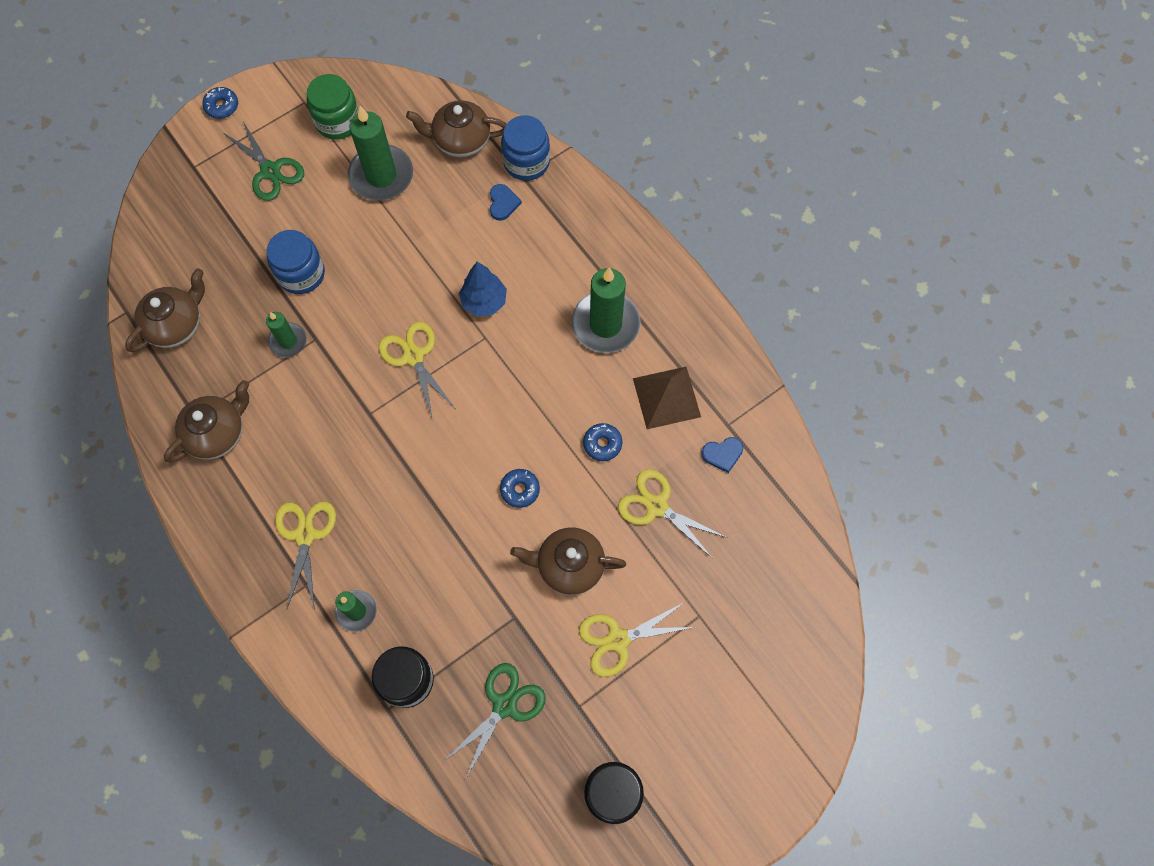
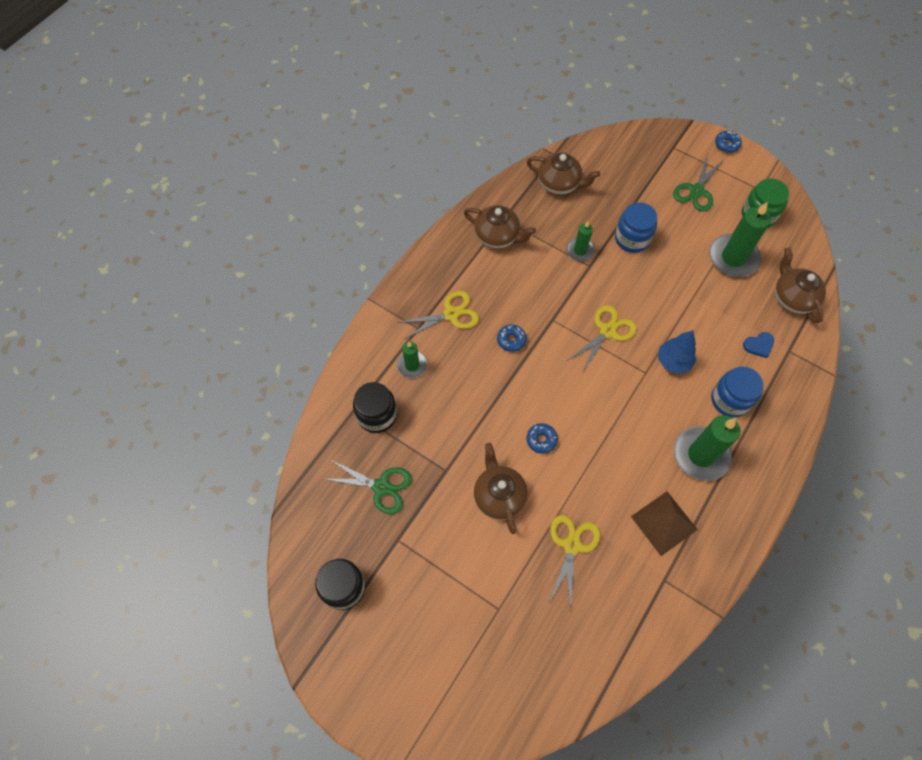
camera: 70 degrees right, 5 degrees down
blue jar [501,115,550,181] -> blue jar moved to [711,367,764,418]
yellow scissors [579,602,695,677] -> none
blue donut [583,423,622,461] -> blue donut moved to [497,325,527,352]
blue heart [701,437,743,473] -> none

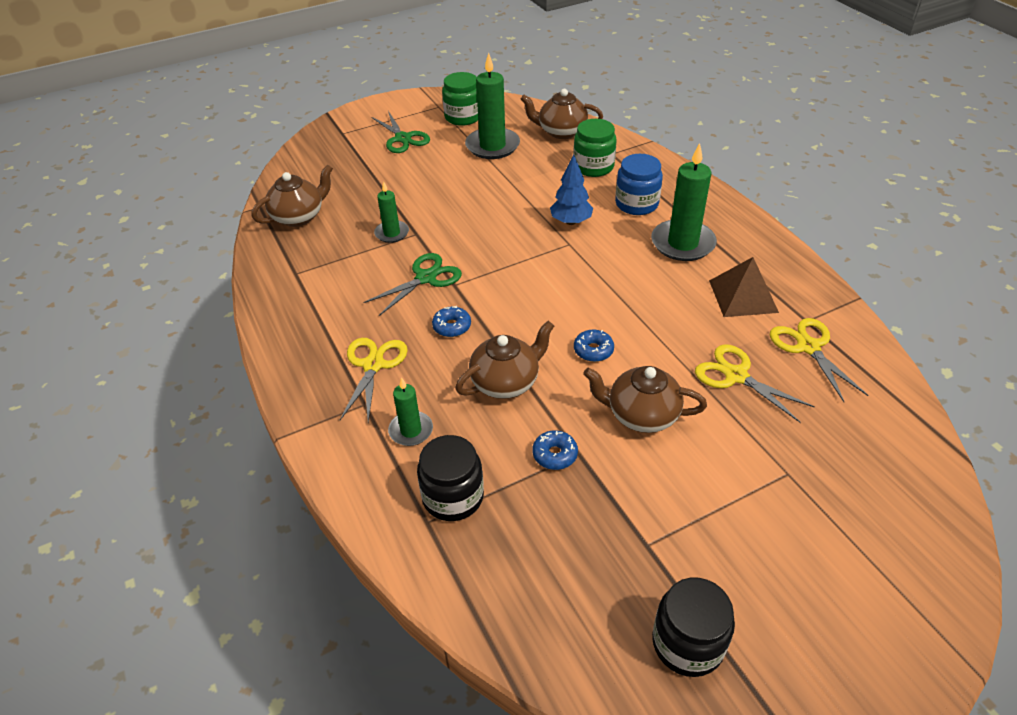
camera: 60 degrees left, 20 degrees down
green scissors [324,460,412,514] -> green scissors moved to [364,253,462,316]
brown teapot [464,205,536,248] -> brown teapot moved to [455,321,554,399]
yellow scissors [567,305,636,373] -> yellow scissors moved to [770,318,868,402]
blue jar [615,202,657,253] -> none
blue donut [715,130,742,153] -> blue donut moved to [532,430,578,470]
blue heart [743,332,774,358] -> green jar [573,119,617,177]

